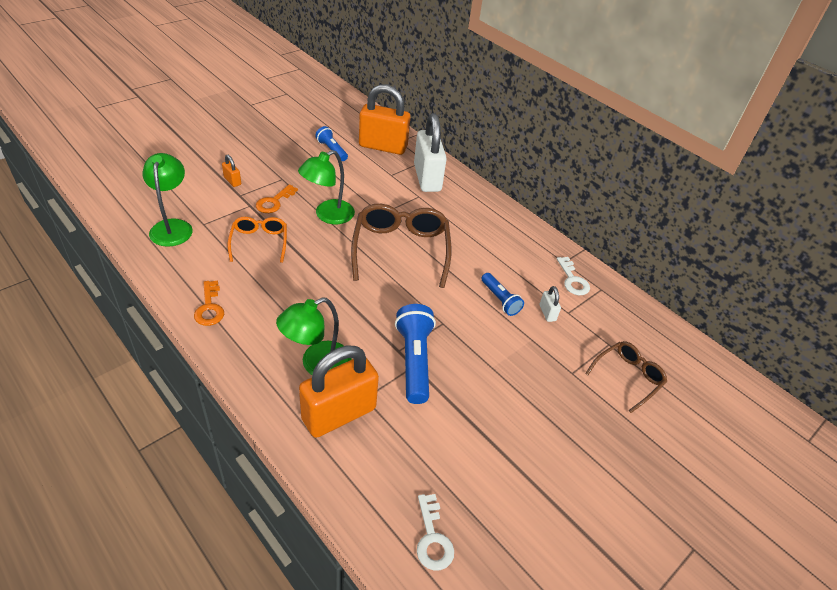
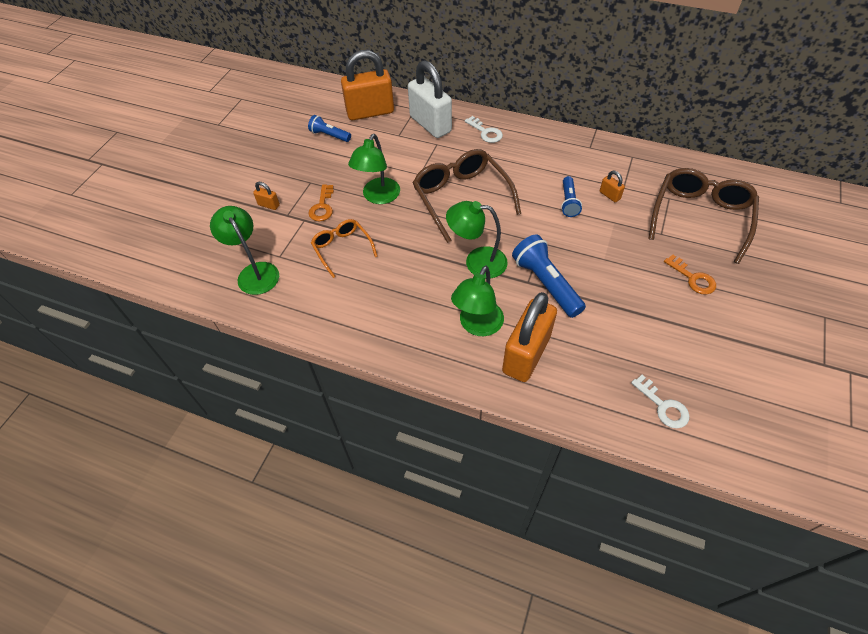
camera: 20 degrees left, 10 degrees up
orange key [194,281,224,326] -> orange key moved to [664,254,716,294]
blue flashlight [482,273,524,316] -> blue flashlight turned 60 degrees clockwise [561,176,582,217]
white padlock [540,286,561,322] -> orange padlock [600,171,625,202]
white key [557,257,590,295] -> white key moved to [465,116,503,143]
brown glasses [585,341,667,413] -> brown glasses [648,168,759,264], size x1.75
none -> green lamp [446,201,508,279]

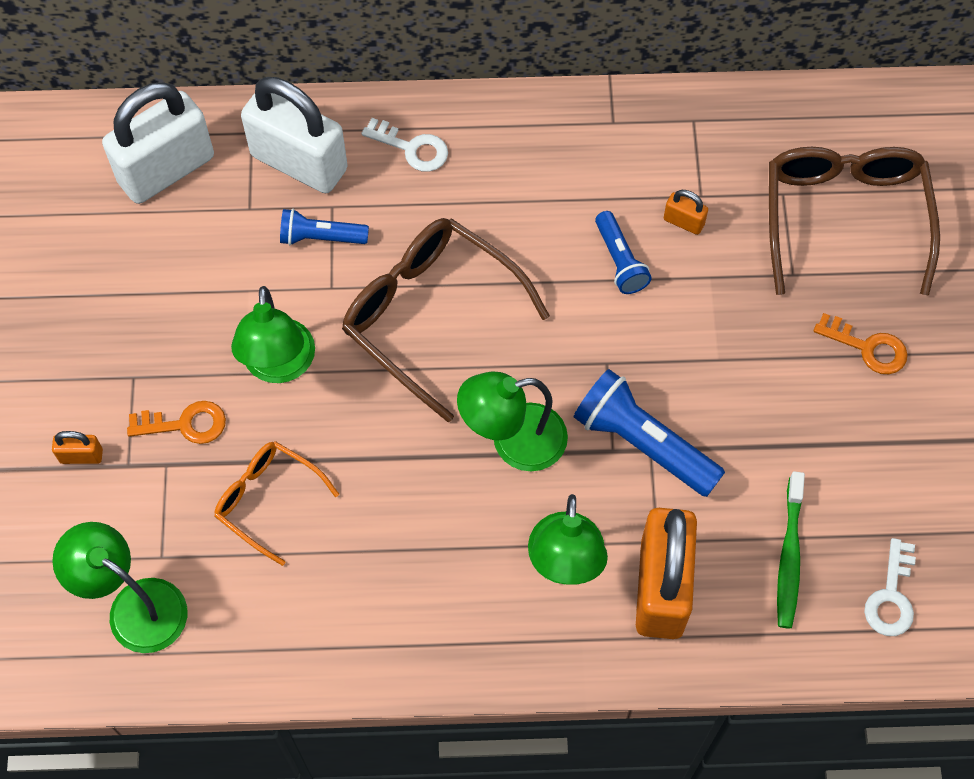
camera: 25 degrees left, 10 degrees up
blue flashlight [308,115,351,142] -> blue flashlight moved to [280,209,369,245]
orange key [308,184,334,221] -> orange key turned 75 degrees counterclockwise [127,401,226,444]
orange padlock [341,50,394,120] -> white padlock [102,82,214,204]
white key [631,375,689,428] -> white key turned 75 degrees clockwise [864,538,916,636]
none -> green toothbrush [777,471,805,629]

